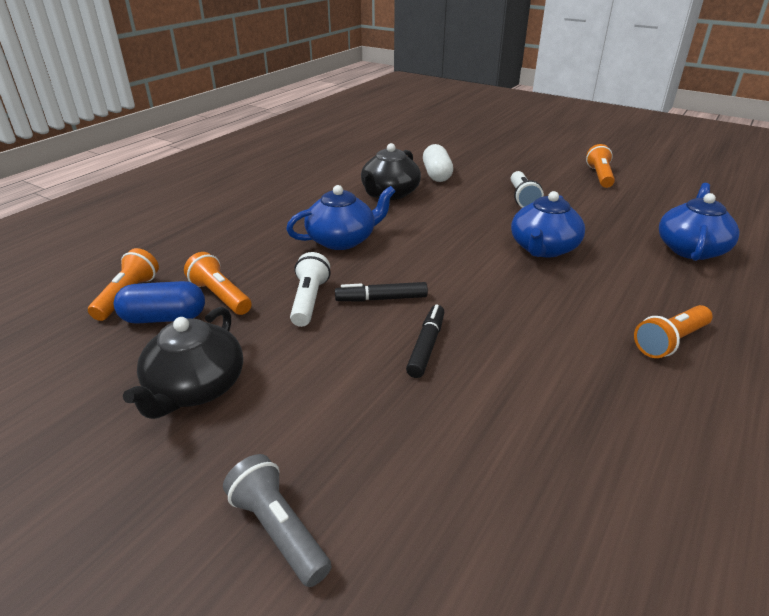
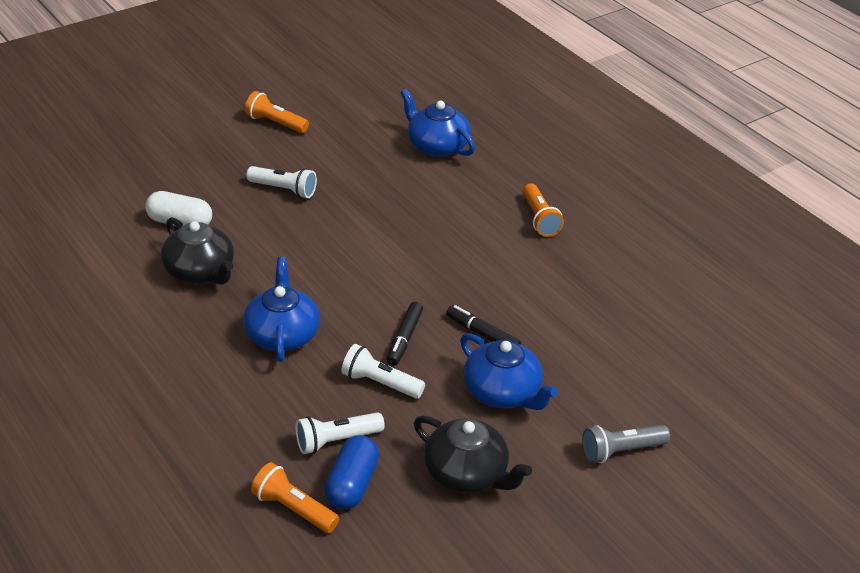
camera: 70 degrees left, 5 degrees up
orange flashlight [184,252,252,315] -> white flashlight [296,412,385,454]
blue teapot [511,191,585,258] -> blue teapot moved to [460,333,558,410]

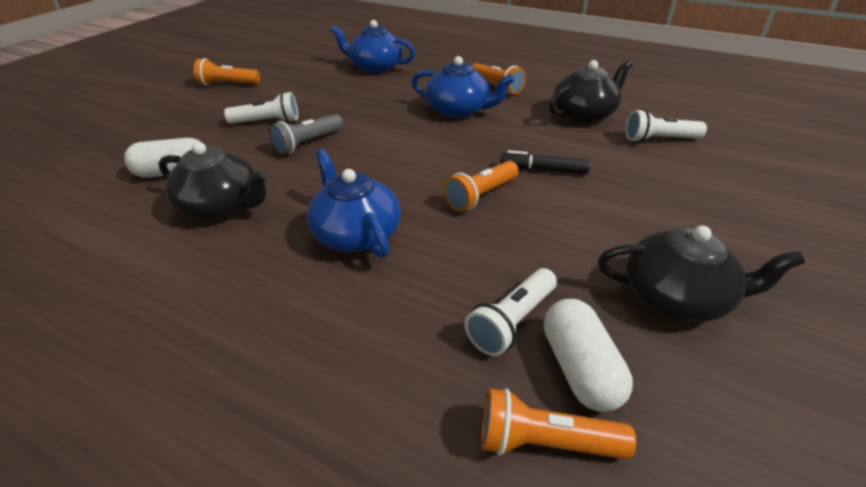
camera: 25 degrees left, 0 degrees up
blue capsule [324,435,379,509] -> white capsule [544,299,633,412]
white flashlight [341,344,425,399] -> white flashlight moved to [626,109,707,142]
black marker [387,302,423,366] -> orange flashlight [443,161,519,212]
blue teapot [460,333,558,410] -> blue teapot moved to [411,56,515,118]
grey flashlight [582,425,670,463] -> grey flashlight moved to [269,114,343,155]
none -> black teapot [549,60,633,123]

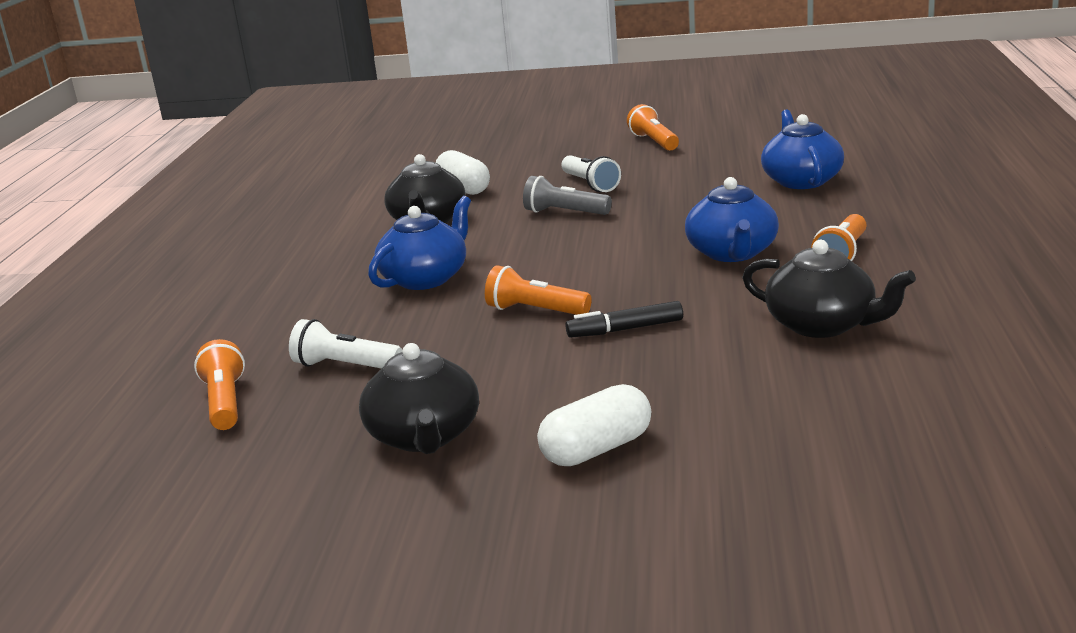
camera: 70 degrees right, 15 degrees down
black marker [500,150,590,174] -> black marker turned 90 degrees counterclockwise [566,301,683,338]
white capsule [544,299,633,412] -> white capsule moved to [537,384,651,466]
white flashlight [626,109,707,142] -> none

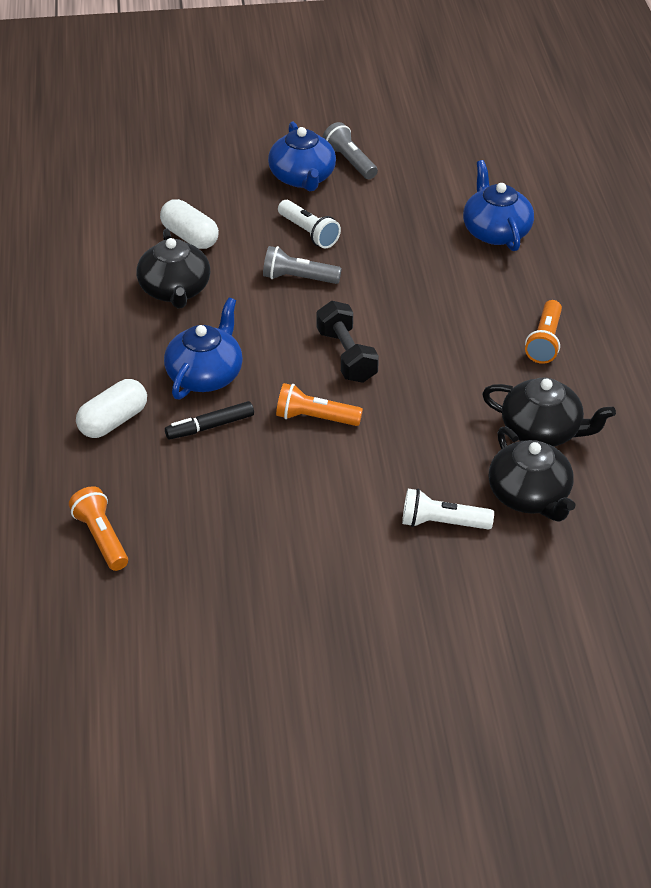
camera: 15 degrees left, 20 degrees up
white flashlight [289,319,403,369] -> white flashlight moved to [402,488,494,530]
black teapot [359,343,479,454] -> black teapot moved to [489,427,575,522]
white capsule [537,384,651,466] -> white capsule moved to [76,379,147,438]
black marker [566,301,683,338] -> black marker moved to [165,401,254,439]
orange flashlight [627,104,679,151] -> grey flashlight [323,122,378,179]
blue teapot [685,177,779,262] -> blue teapot moved to [268,122,336,191]
none -> black dumbbell [317,301,379,383]

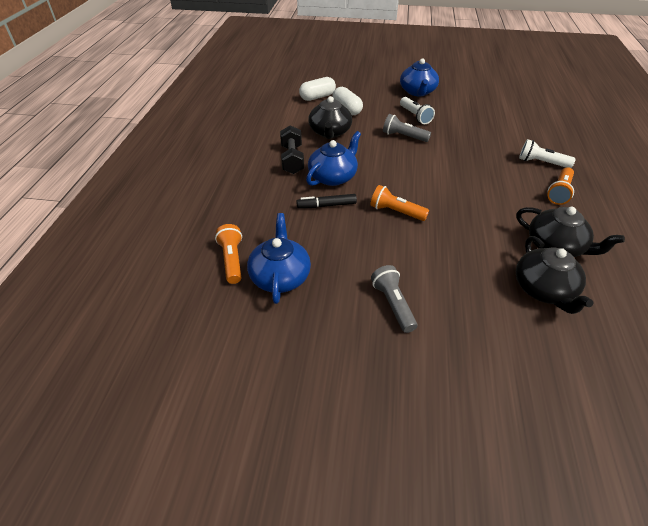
camera: 15 degrees right, 0 degrees up
white capsule [76,379,147,438] -> white capsule moved to [299,77,336,101]
black dumbbell [317,301,379,383] -> black dumbbell moved to [280,125,304,174]
grey flashlight [323,122,378,179] -> grey flashlight moved to [371,265,417,333]
white flashlight [402,488,494,530] -> white flashlight moved to [519,139,576,168]
blue teapot [463,160,534,251] -> blue teapot moved to [247,213,311,304]

